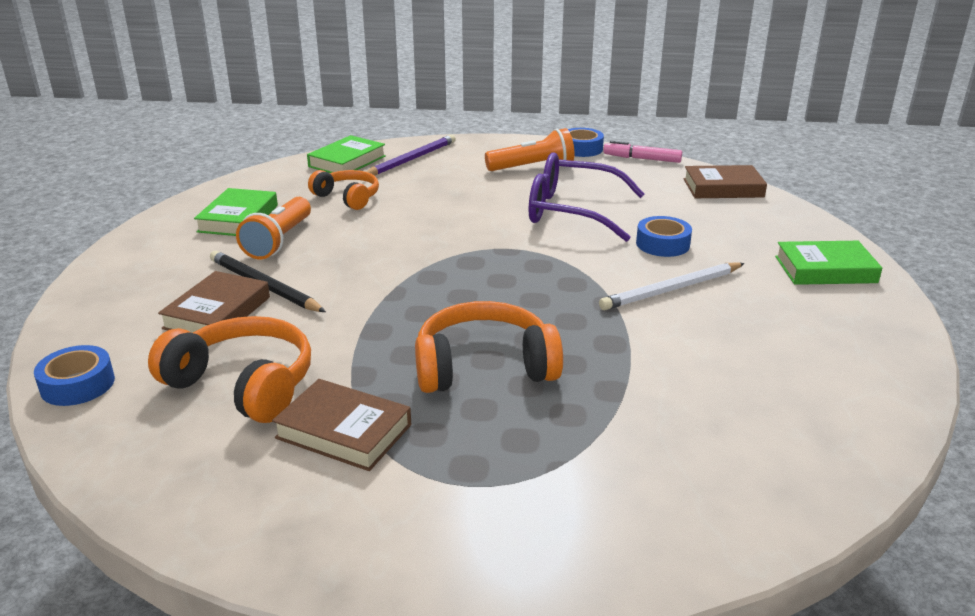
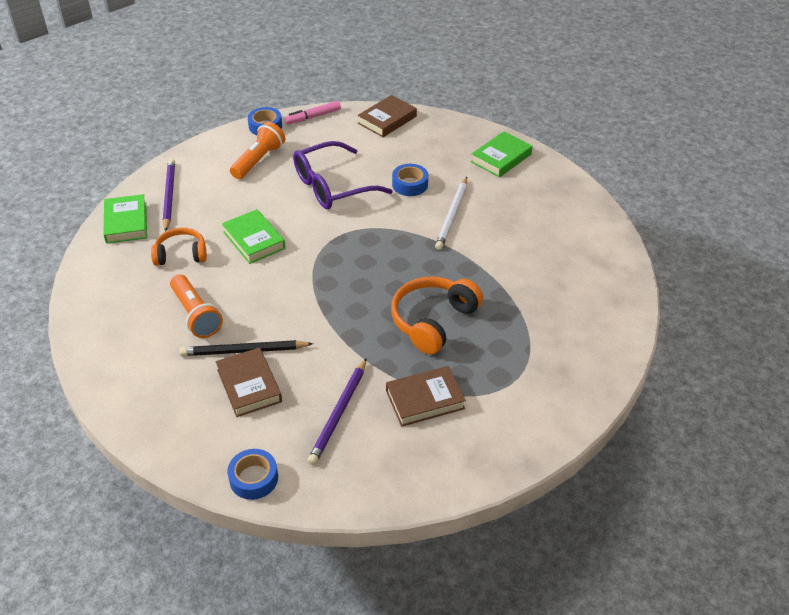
camera: 45 degrees left, 15 degrees up
orange headphones [148,316,311,423] -> purple pencil [307,358,367,465]
green book [194,188,278,236] -> green book moved to [222,209,285,264]

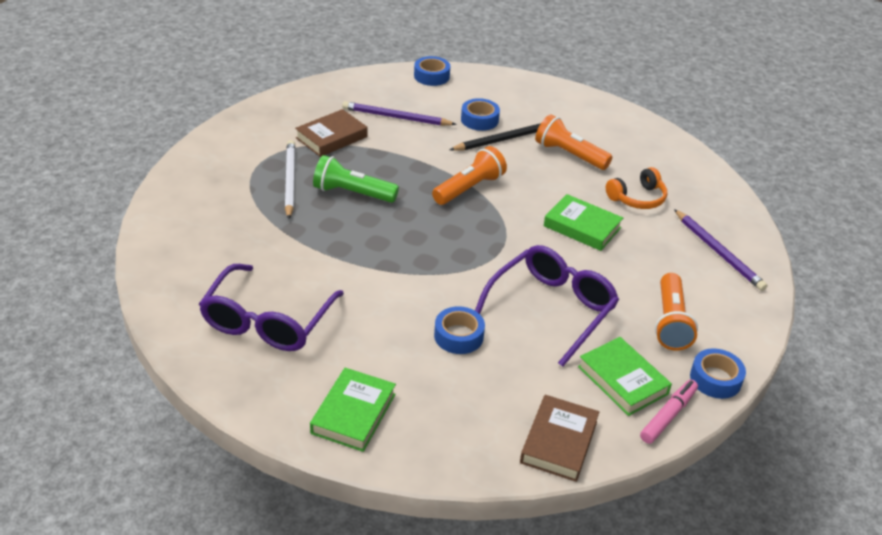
camera: 155 degrees right, 5 degrees down
green book [103,194,147,244] -> green book moved to [578,337,672,416]
brown book [216,347,282,417] -> blue tape [461,98,500,131]
purple pencil [307,358,367,465] -> purple pencil turned 75 degrees counterclockwise [342,101,457,126]
orange headphones [391,277,483,355] -> green flashlight [313,155,399,203]
white pencil [435,177,467,250] -> white pencil moved to [285,140,295,219]
none -> purple glasses [199,264,344,351]
none -> orange flashlight [432,146,507,205]

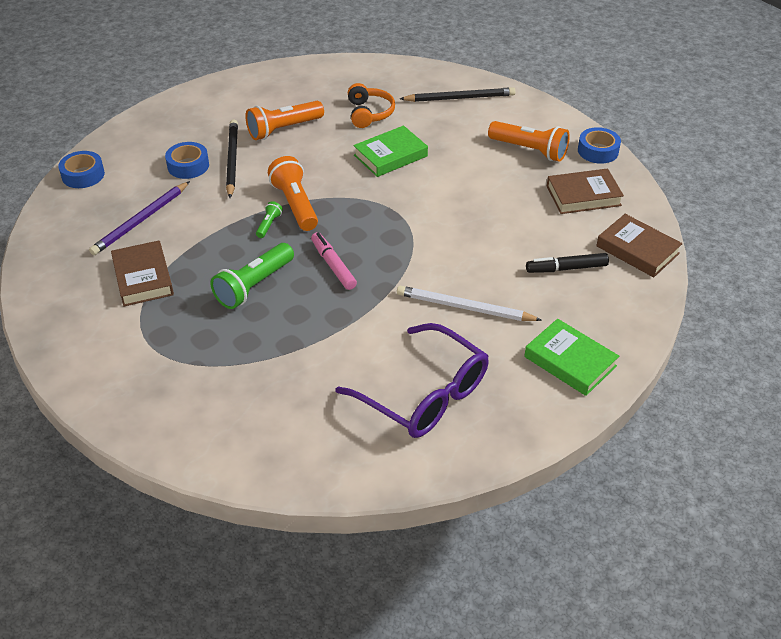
camera: 65 degrees left, 5 degrees up
white pencil [285,140,295,219] -> white pencil moved to [397,286,542,321]
blue tape [434,306,485,354] -> none
purple glasses [475,245,619,367] -> none
green book [578,337,672,416] -> brown book [547,168,624,214]
pink marker [640,380,698,444] -> pink marker moved to [311,232,357,290]
purple pencil [674,209,767,291] -> black pencil [400,87,516,102]
none -> green flashlight [256,201,283,238]
none -> black marker [526,253,609,273]

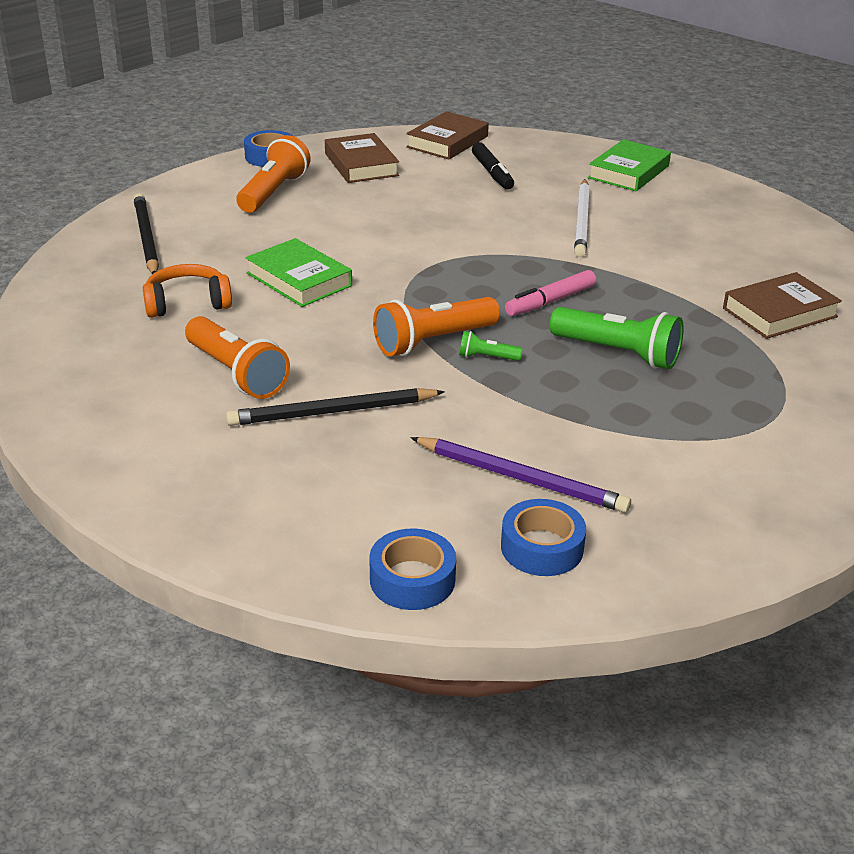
camera: 100 degrees left, 10 degrees down
brown book [111,241,174,306] -> brown book moved to [723,272,842,339]
blue tape [165,142,209,179] -> blue tape moved to [501,499,586,576]
purple glasses [336,323,489,438] -> none

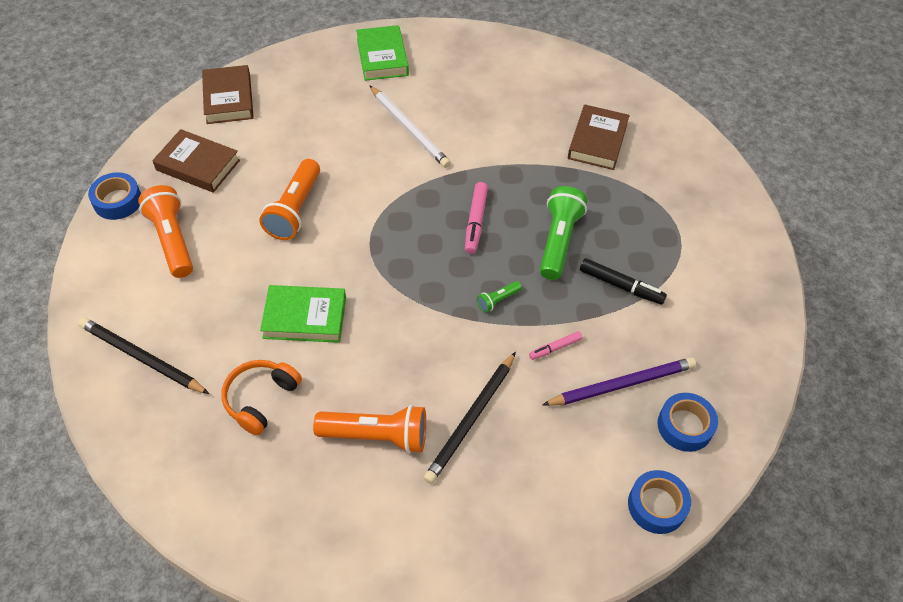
camera: 45 degrees left, 20 degrees up
orange flashlight [373,297,500,356] -> orange flashlight moved to [259,159,320,240]
black marker [472,142,514,190] -> black marker moved to [580,258,667,305]
green flashlight [550,307,684,369] -> green flashlight turned 60 degrees counterclockwise [540,186,587,280]
none -> pink marker [529,331,582,360]

